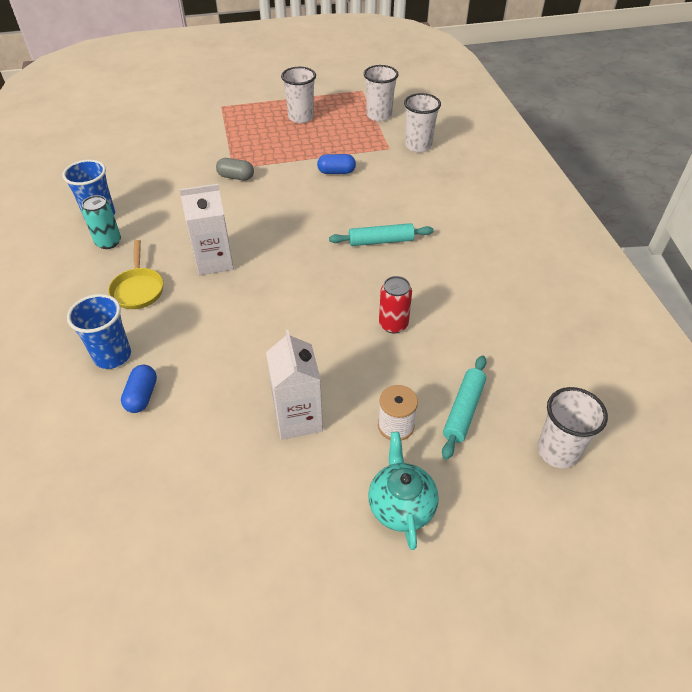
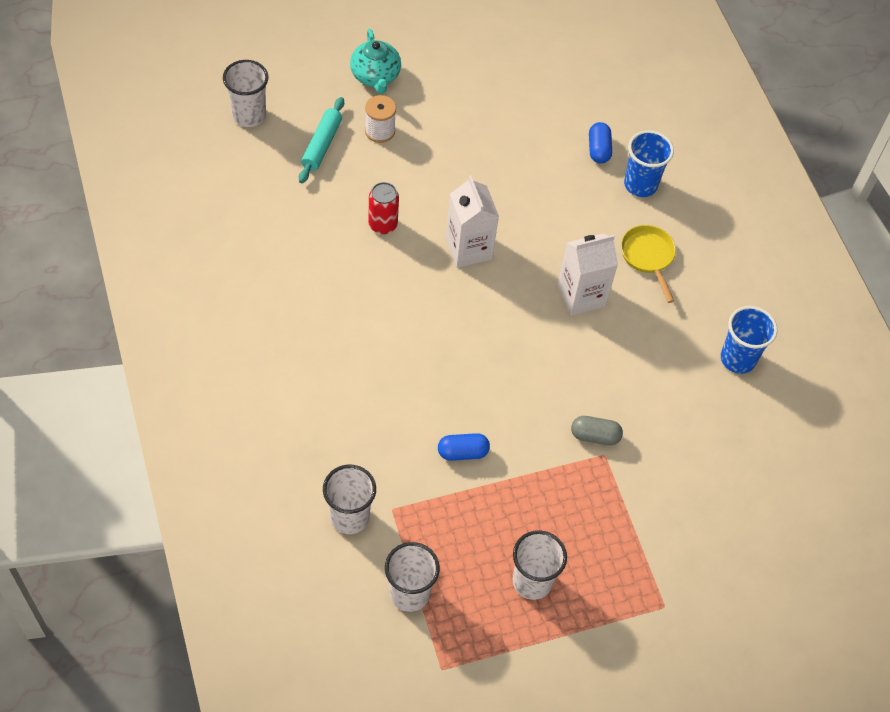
camera: 170 degrees right, 10 degrees up
turquoise can [82,195,121,249] -> none
white carton [266,330,323,440] -> white carton moved to [446,175,499,268]
turquoise rolling pin [329,223,434,246] -> none

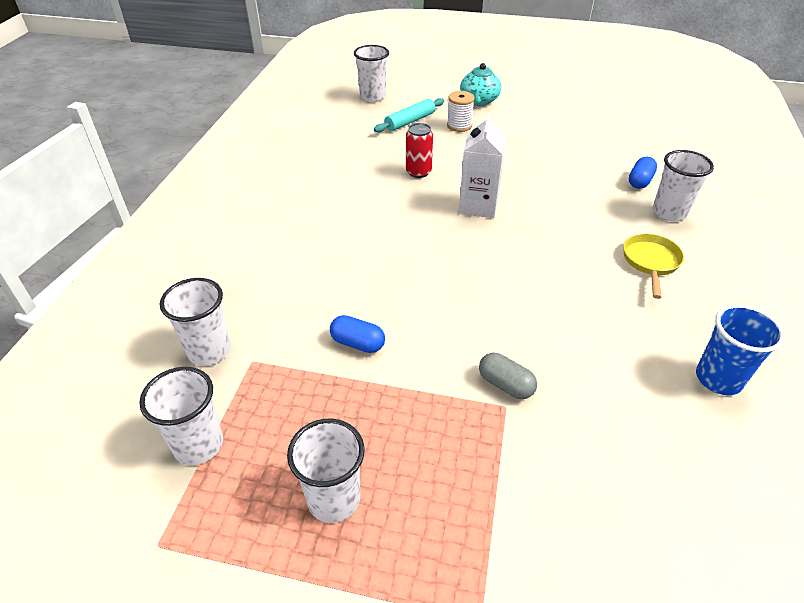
camera: 35 degrees right, 15 degrees down
white carton [557,233,618,316] -> none
blue cup [624,130,674,197] -> white cup [653,150,714,222]

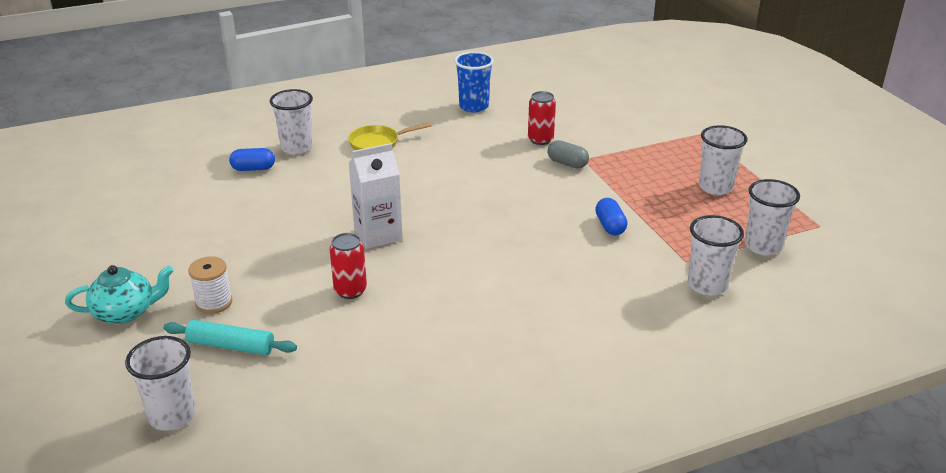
camera: 125 degrees left, 10 degrees down
grey capsule [479,353,537,399] -> grey capsule turned 60 degrees counterclockwise [547,140,589,169]
none -> red can [528,91,556,145]

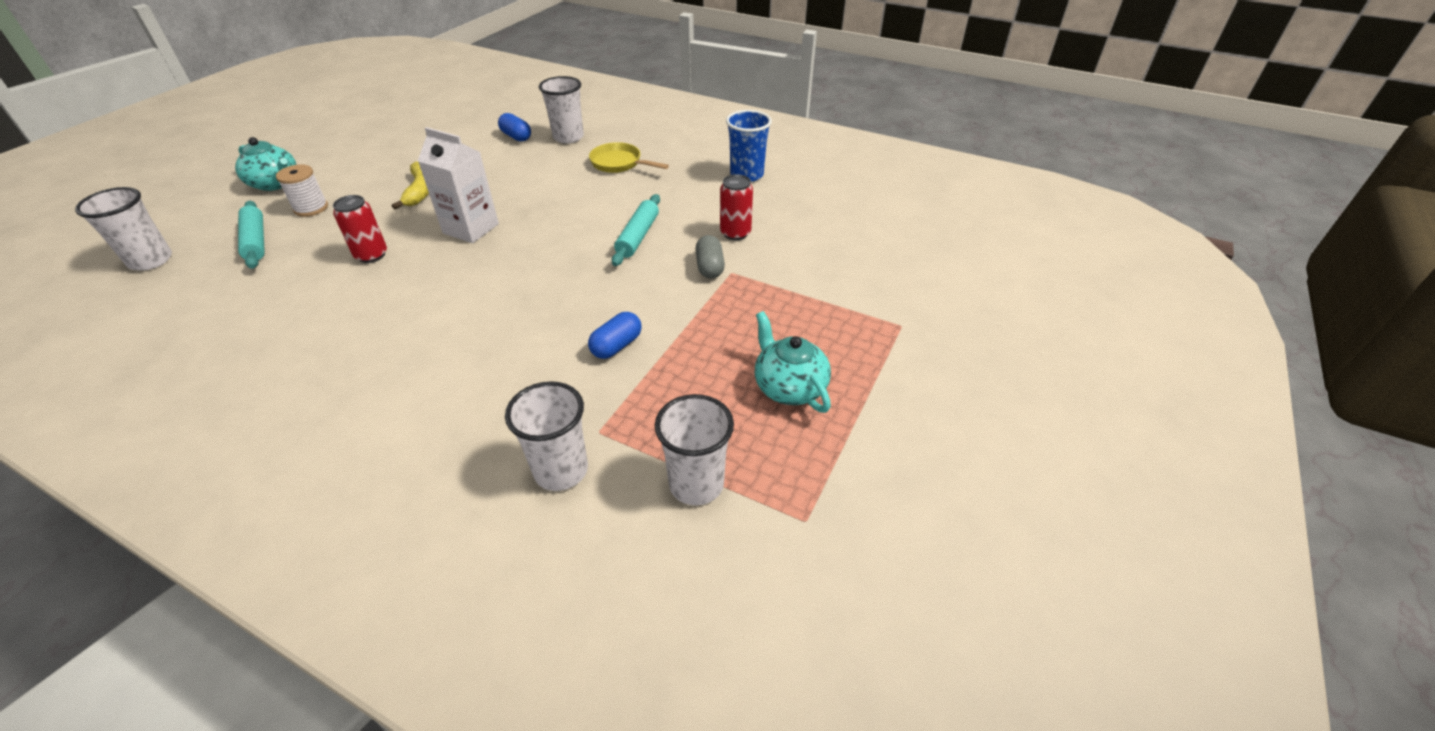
camera: 50 degrees right, 10 degrees up
white cup [699,125,748,195] -> turquoise teapot [755,311,831,413]
none -> yellow banana [392,162,429,210]
none -> turquoise rolling pin [612,194,660,266]

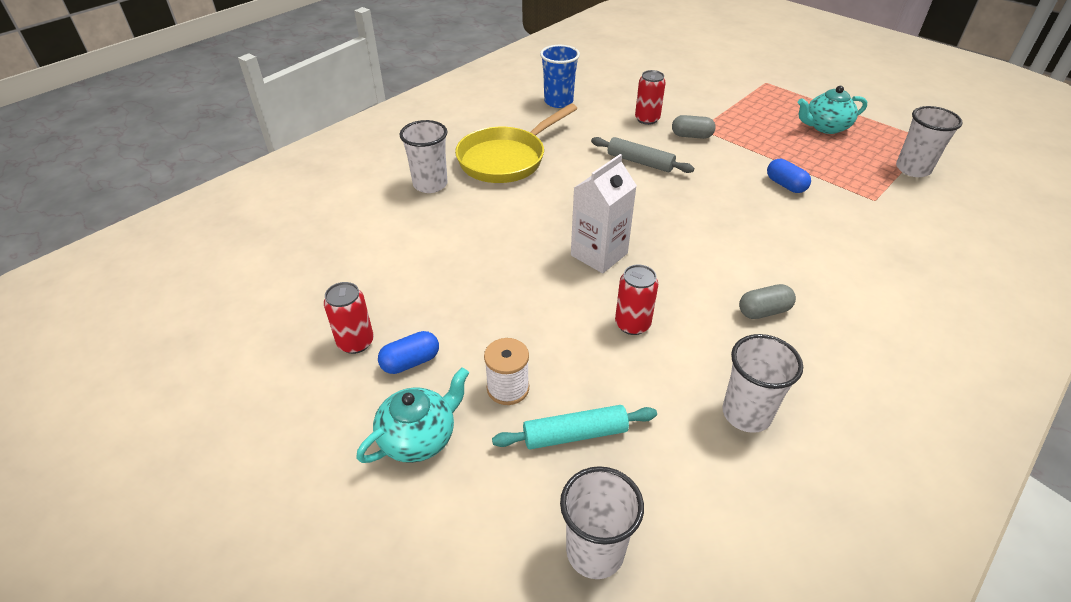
camera: 75 degrees left, 0 degrees up
yellow banana [392,162,429,210] -> none
blue capsule [498,113,531,142] -> blue capsule moved to [378,331,439,374]
white cup [505,381,588,491] -> white cup moved to [723,334,803,433]
yellow pan [589,142,669,173] -> yellow pan [455,104,578,183], size x1.69
turquoise rolling pin [612,194,660,266] -> grey rolling pin [591,137,694,173]
none -> red can [324,282,374,354]
none -> grey capsule [739,284,796,319]

